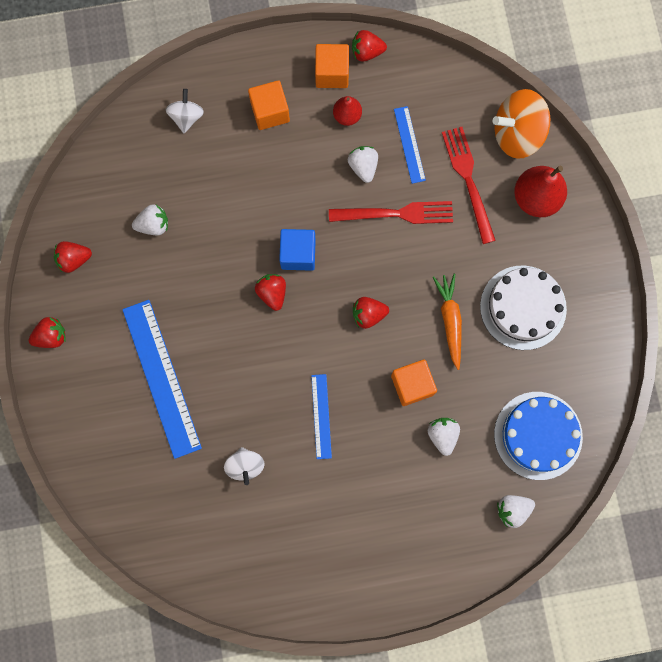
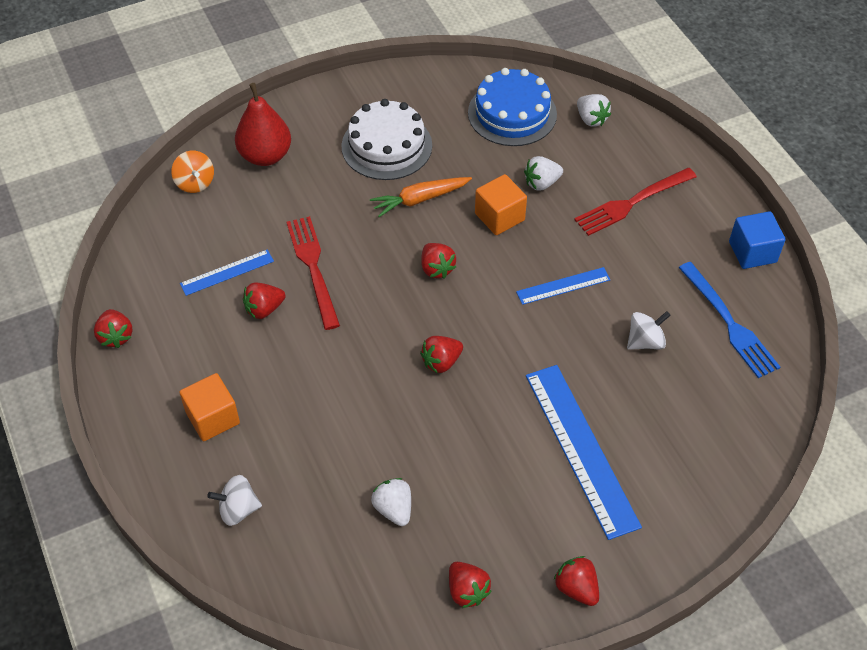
camera: 105 degrees left, 25 degrees down
blue ruler [122,300,202,459] -> blue ruler turned 75 degrees counterclockwise [526,365,642,540]
blue cube [279,229,316,271] -> blue cube moved to [729,211,786,269]
orange cube [315,44,349,88] -> none
red pear [333,96,362,126] -> none
white strawberry [348,146,378,183] -> red strawberry [243,283,285,319]
red fork [442,127,496,244] -> red fork moved to [574,168,697,236]
orange spinning top [493,89,550,159] -> orange spinning top [171,151,214,193], size x0.57
none -> blue fork [679,262,780,378]

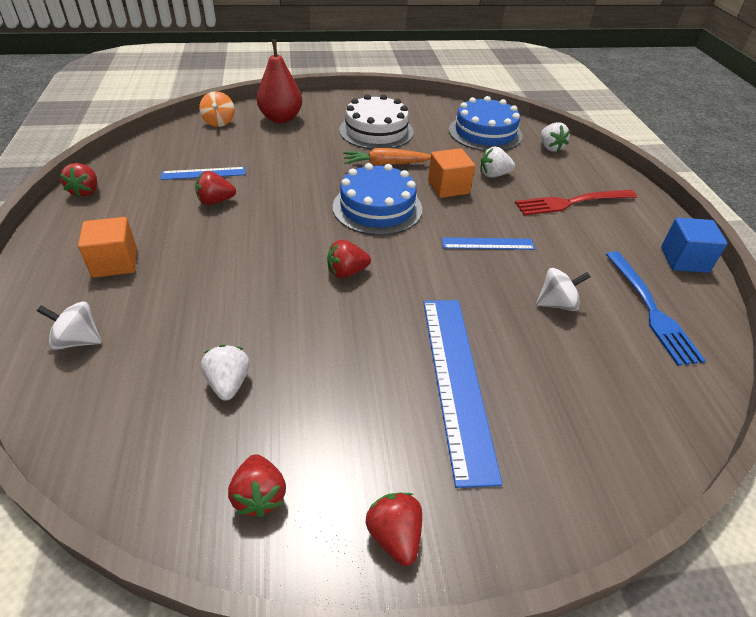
camera: 15 degrees right, 10 degrees down
red fork [286,216,340,330] -> none
red strawberry [421,243,456,279] -> blue cake [333,163,422,235]

